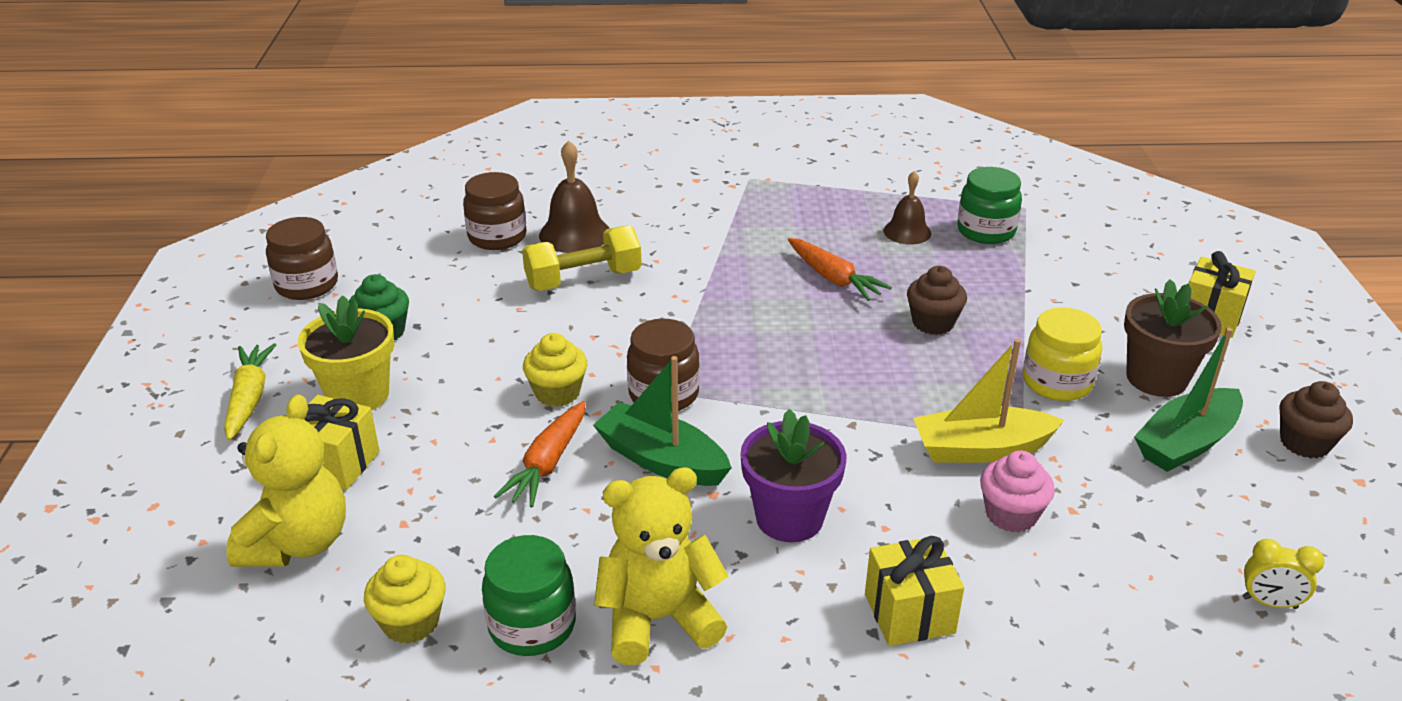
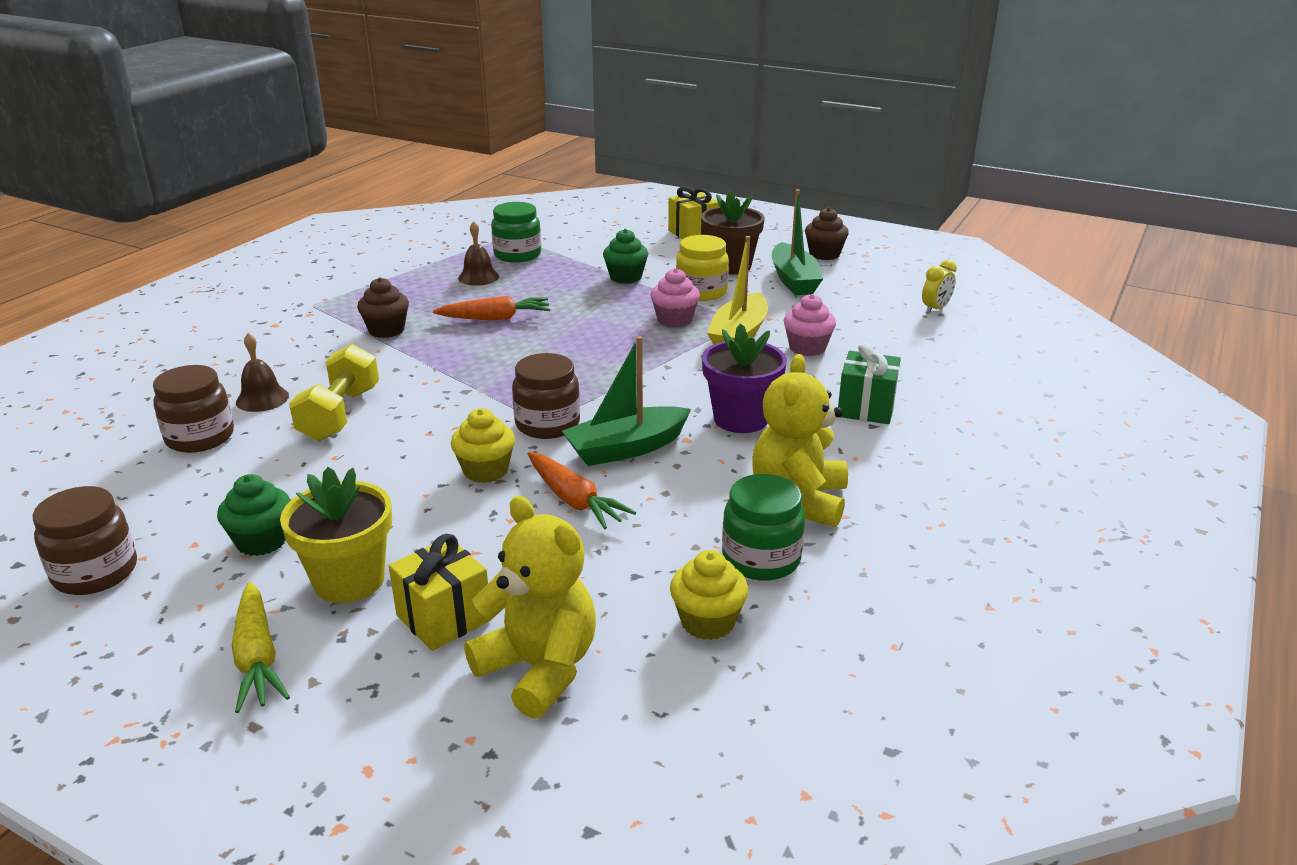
camera: 60 degrees left, 5 degrees down
yellow carrot [224,343,276,440] -> yellow carrot turned 135 degrees counterclockwise [232,582,290,713]
brown bell [539,140,610,253] -> brown bell [236,333,289,412], size x0.67
yellow gift [865,536,964,646] -> green gift [838,342,901,424]
brown cupcake [907,266,967,335] -> brown cupcake moved to [357,277,409,338]
none -> green cupcake [603,229,648,284]
none -> pink cupcake [650,268,700,328]

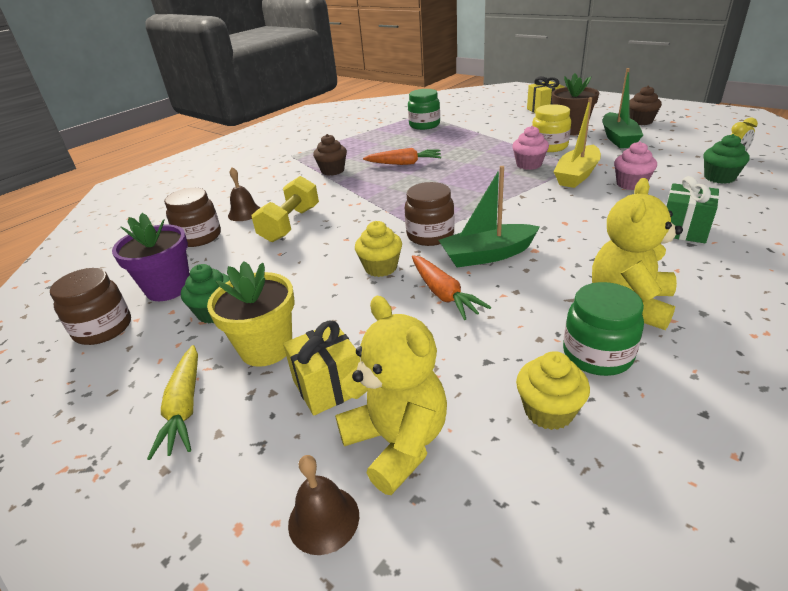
camera: 15 degrees right, 5 degrees up
brown bell [458,221,499,286] -> brown bell moved to [288,455,359,555]
green cupcake [603,229,648,284] -> green cupcake moved to [703,134,750,184]
purple flower pot [702,324,787,433] -> purple flower pot moved to [112,213,190,301]

